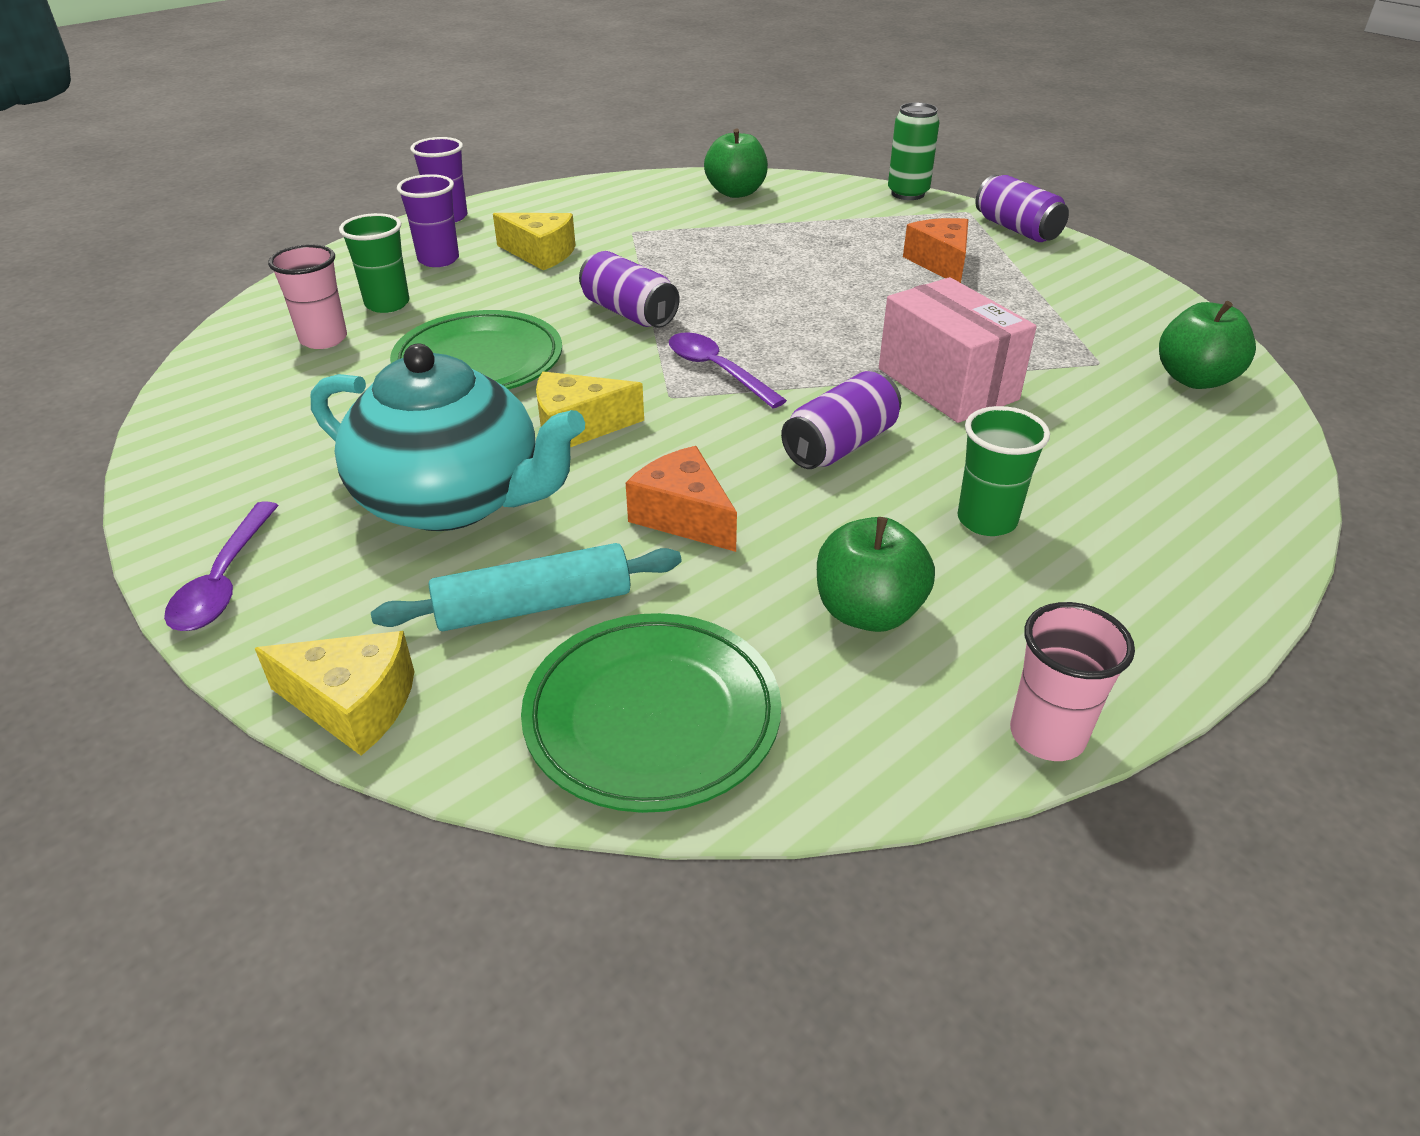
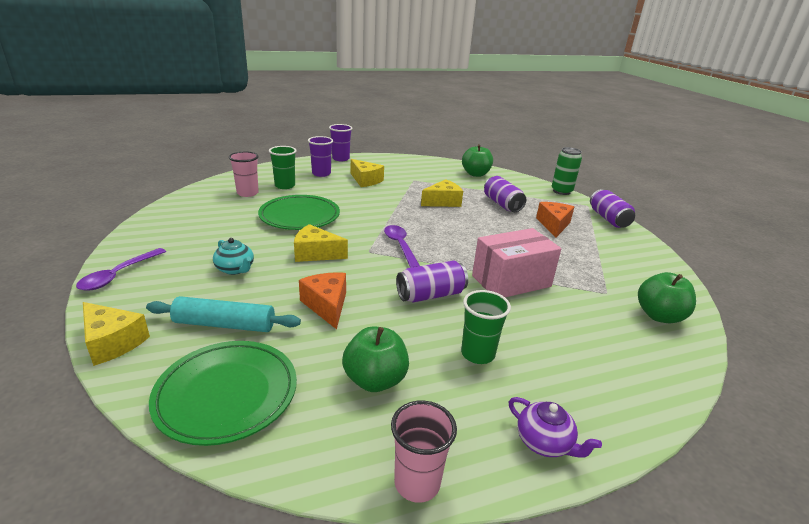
camera: 20 degrees right, 10 degrees down
turquoise teapot [311,344,585,531] -> turquoise teapot [213,238,254,275], size x0.43
purple can [579,251,679,328] -> purple can moved to [484,176,526,212]
pink box [879,277,1037,423] -> pink box turned 75 degrees clockwise [472,228,561,297]
none -> yellow cheese [421,179,463,207]
none -> purple teapot [509,397,602,458]

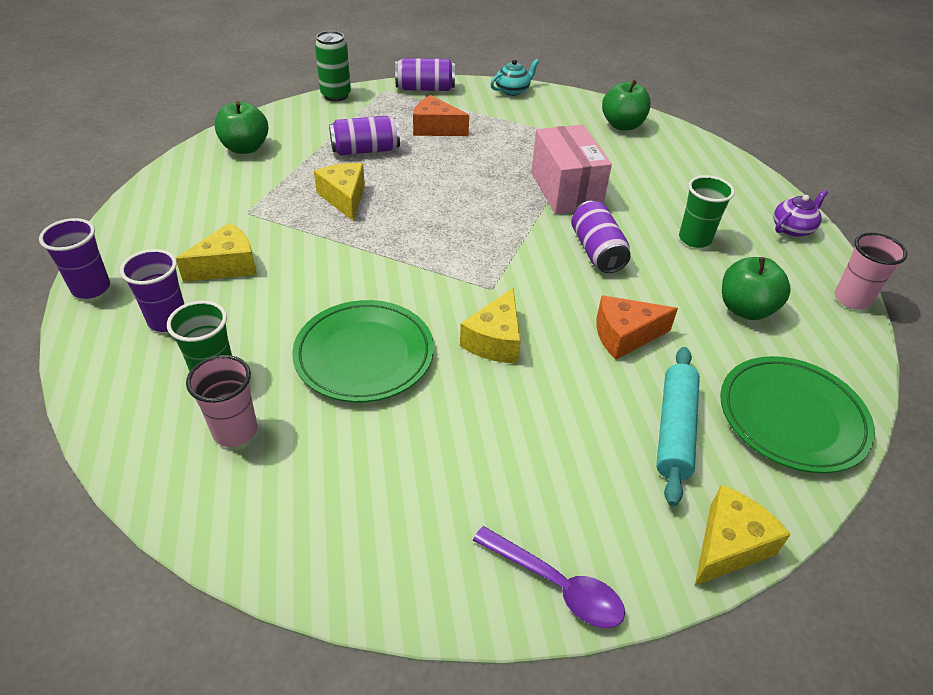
camera: 80 degrees left, 15 degrees up
turquoise teapot [213,238,254,275] -> turquoise teapot moved to [490,59,539,96]
purple spoon [384,225,420,268] -> none

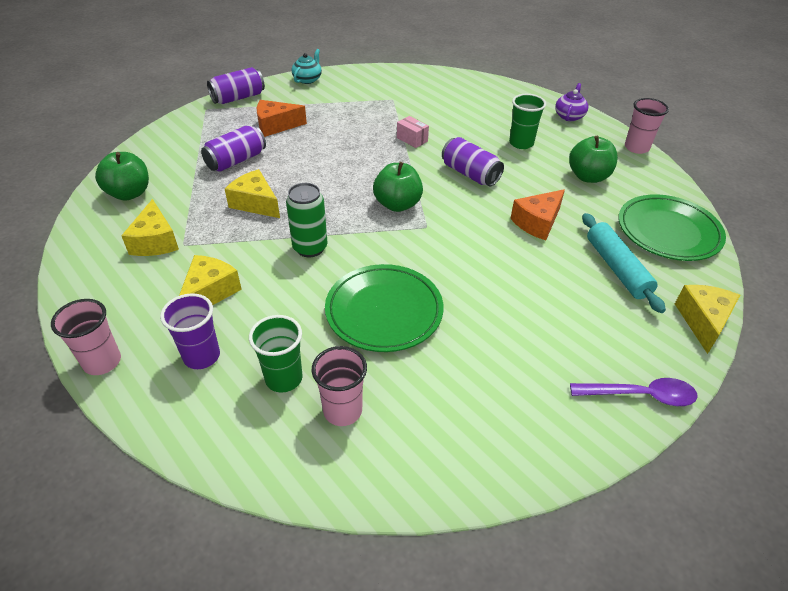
camera: 30 degrees left, 0 degrees up
purple cup [39,218,110,299] -> pink cup [51,299,121,375]
green can [315,31,351,101] -> green can moved to [286,183,327,257]
yellow cheese [460,288,521,363] -> yellow cheese moved to [121,199,179,256]
pink box [531,125,612,214] -> pink box [397,116,429,148], size x0.45
green apple [602,80,651,130] -> green apple moved to [373,162,423,212]

